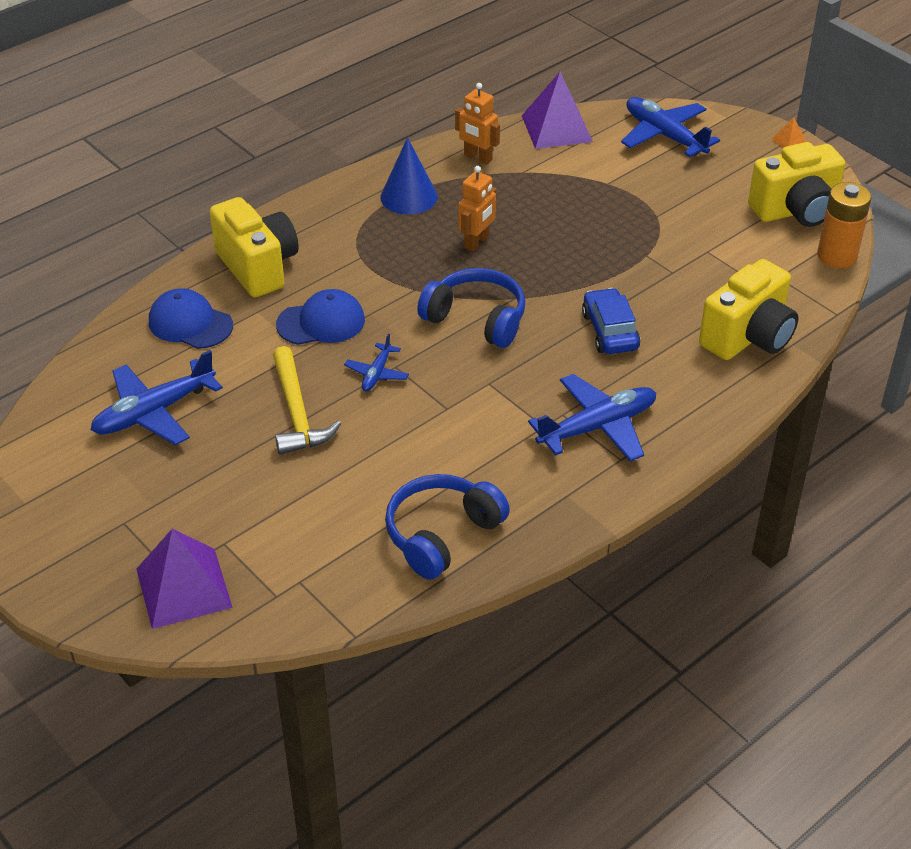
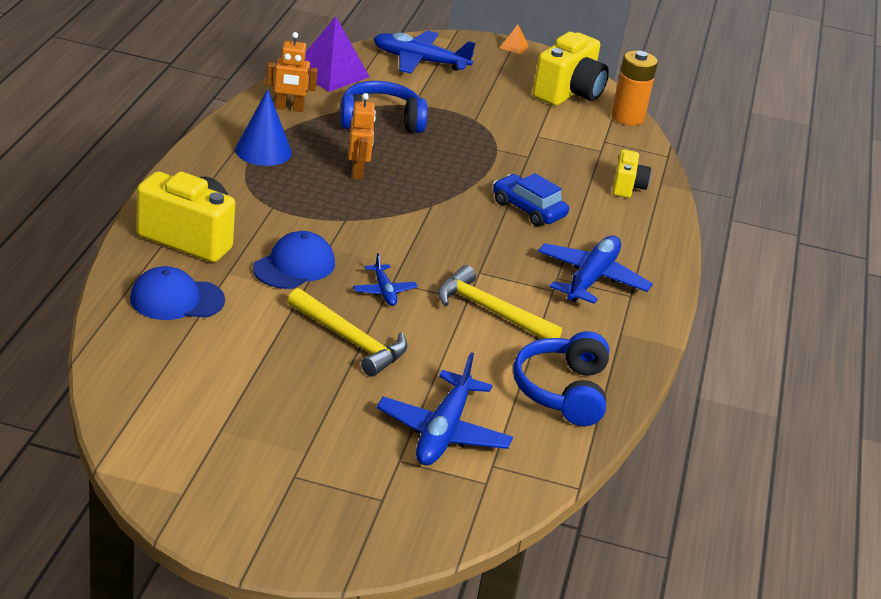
camera: 40 degrees left, 10 degrees down
blue plane [91,350,223,445] -> blue plane moved to [377,352,513,465]
purple pyramid [136,529,233,629] -> none
blue headphones [417,268,525,348] -> blue headphones moved to [340,81,428,133]
yellow camera [699,259,799,360] -> yellow camera [613,150,651,198], size x0.55
none -> yellow hammer [438,265,562,339]

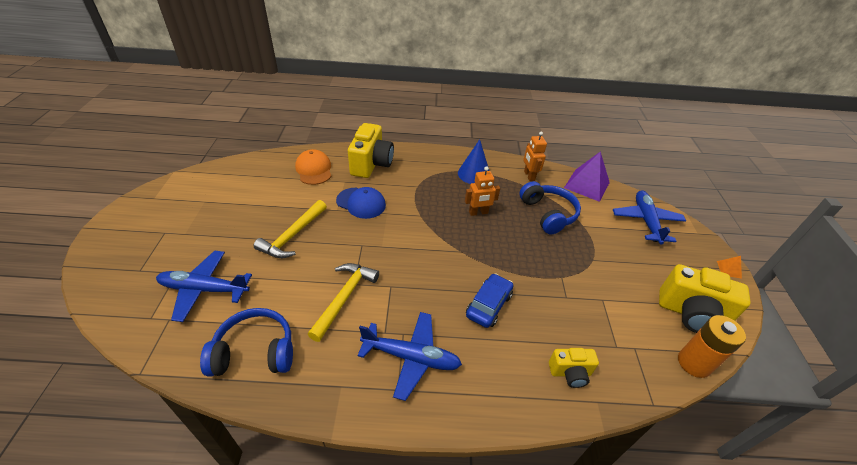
camera: 80 degrees right, 10 degrees up
blue cap [130,266,225,320] -> orange cap [295,149,331,185]
blue plane [353,253,417,306] -> none

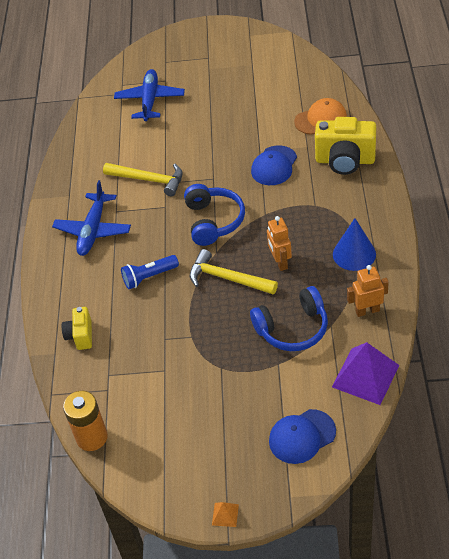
camera: 95 degrees right, 5 degrees up
blue headphones [200,308,293,377] -> blue headphones moved to [184,184,245,246]
yellow hammer [254,200,327,258] -> yellow hammer moved to [190,249,278,295]
blue car [466,273,513,328] -> blue flashlight [121,255,179,289]
blue plane [613,190,686,245] -> blue cap [269,409,336,464]
yellow camera [659,264,751,333] -> none

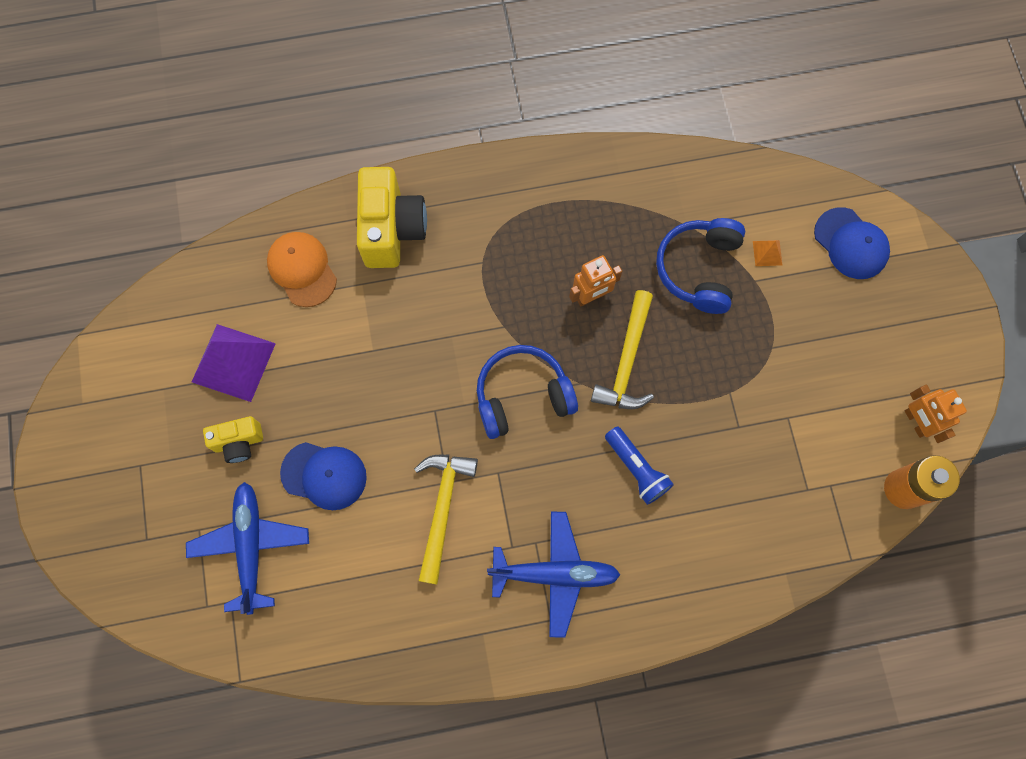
camera: 105 degrees left, 25 degrees up
yellow camera [62,307,92,350] -> yellow camera moved to [203,416,263,463]
blue plane [114,69,185,121] -> blue plane turned 90 degrees clockwise [186,482,309,615]
orange pyramid [212,502,239,527] -> orange pyramid moved to [753,240,782,266]
blue headphones [250,286,328,351] -> blue headphones turned 135 degrees counterclockwise [656,218,745,314]
blue cap [251,145,297,185] -> blue cap moved to [280,442,367,510]
purple pyramid [332,342,399,405] -> purple pyramid moved to [192,324,276,402]
blue cone [333,218,376,271] -> none
orange robot [347,265,389,317] -> orange robot moved to [905,385,967,443]

